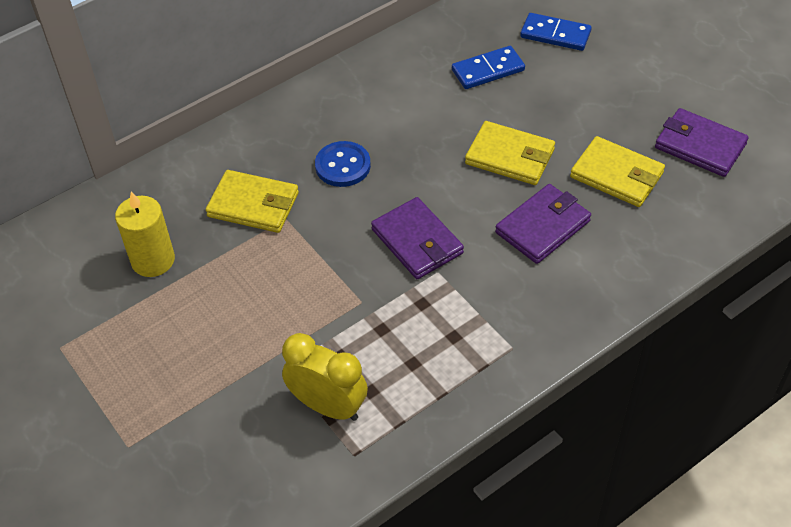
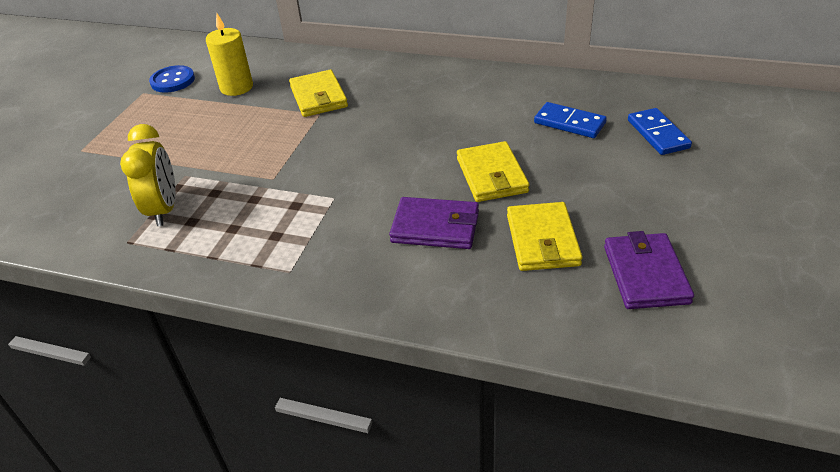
camera: 55 degrees right, 10 degrees down
blue button [315,141,371,187] -> blue button moved to [149,65,195,93]
purple wallet [371,197,464,279] -> none

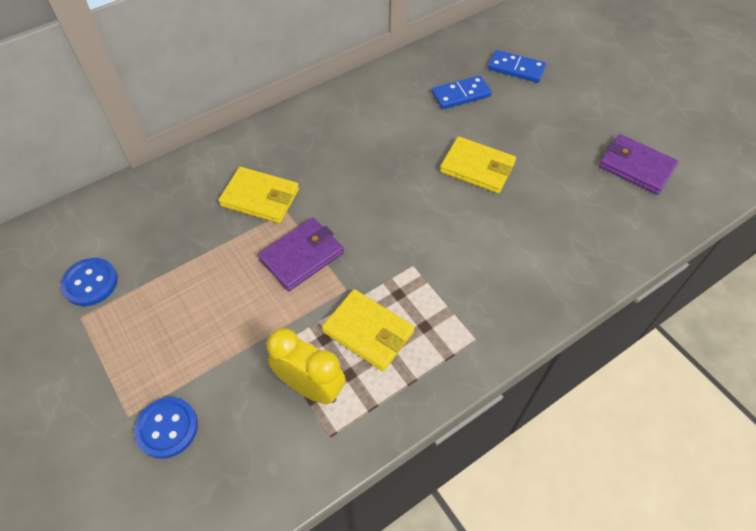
camera: 55 degrees left, 15 degrees up
yellow candle [206,14,253,96] -> none
purple wallet [389,197,479,249] -> purple wallet moved to [258,218,344,291]
yellow wallet [507,202,583,271] -> yellow wallet moved to [322,289,414,371]
none -> blue button [134,397,198,459]

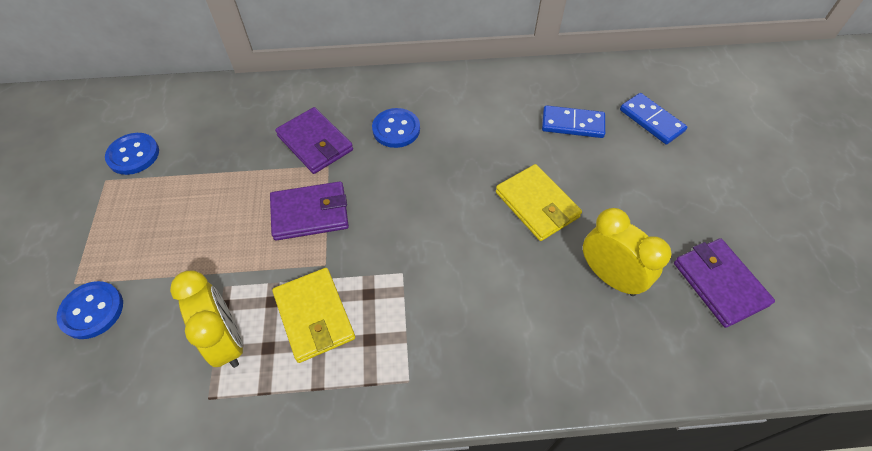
camera: 30 degrees right, 0 degrees up
yellow wallet [219,167,299,223] -> purple wallet [275,107,353,174]
none -> blue button [372,108,420,148]
none -> yellow clock [583,208,671,296]

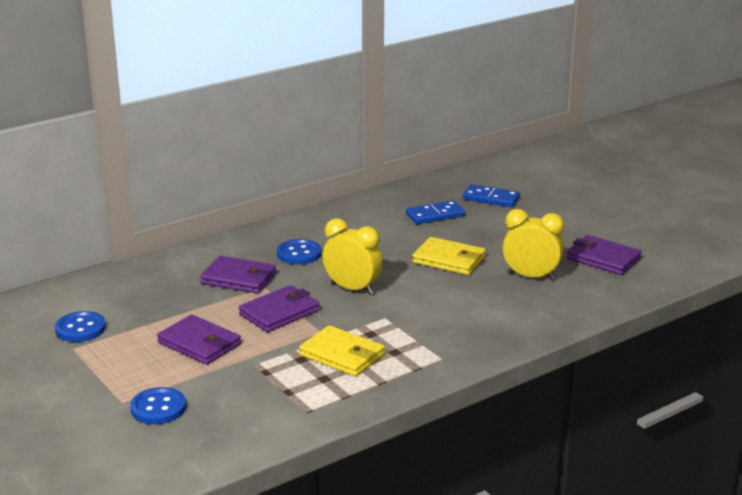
camera: 30 degrees left, 30 degrees down
yellow clock [170,270,243,368] -> yellow clock moved to [322,218,382,295]
none -> purple wallet [157,315,241,365]

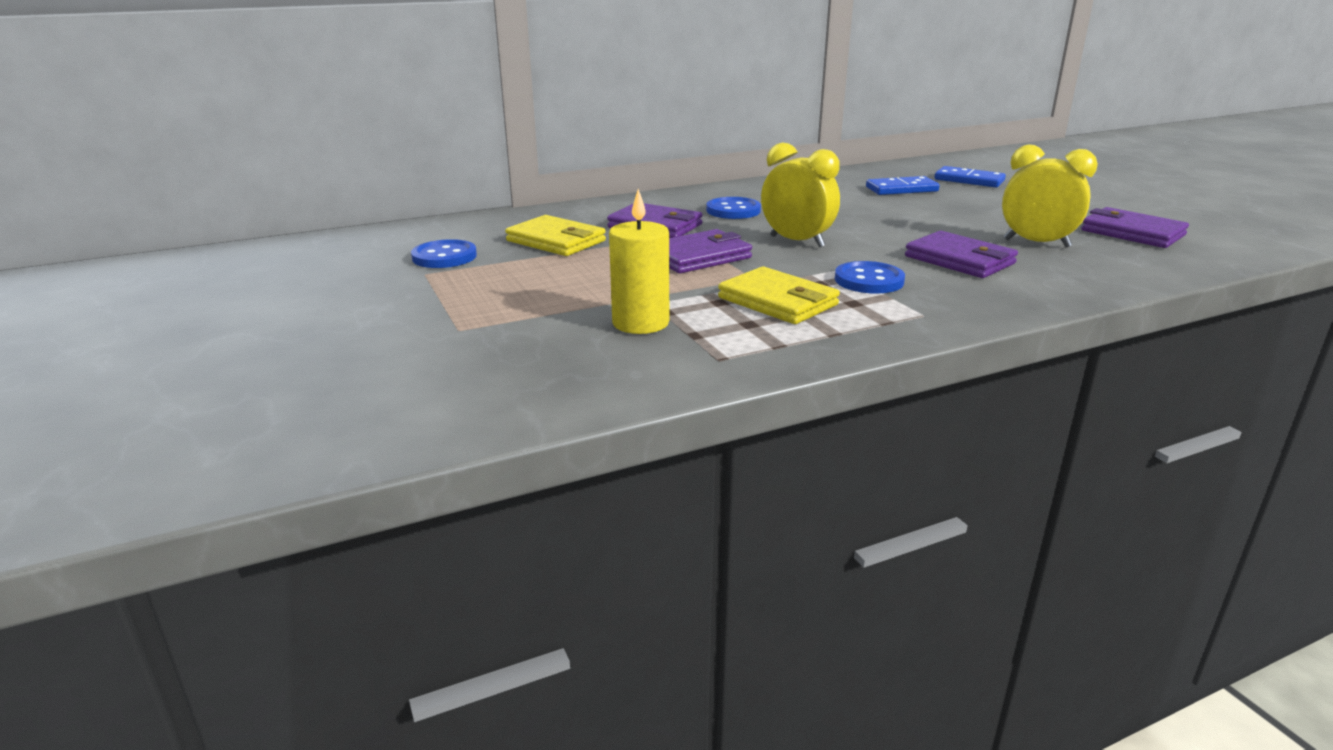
camera: 10 degrees right, 0 degrees up
blue button [130,387,186,424] -> blue button moved to [835,261,905,293]
purple wallet [157,315,241,365] -> purple wallet moved to [905,231,1018,278]
yellow wallet [412,237,486,275] -> yellow wallet moved to [505,215,606,256]
none -> yellow candle [609,189,669,334]

